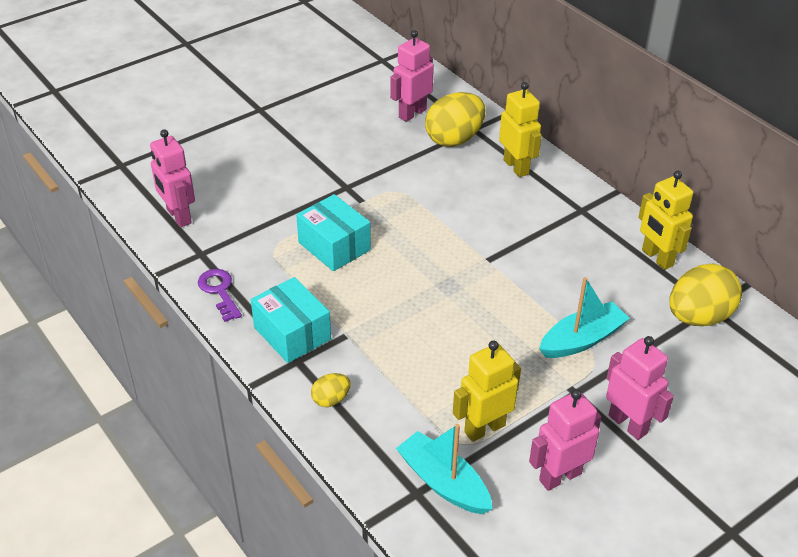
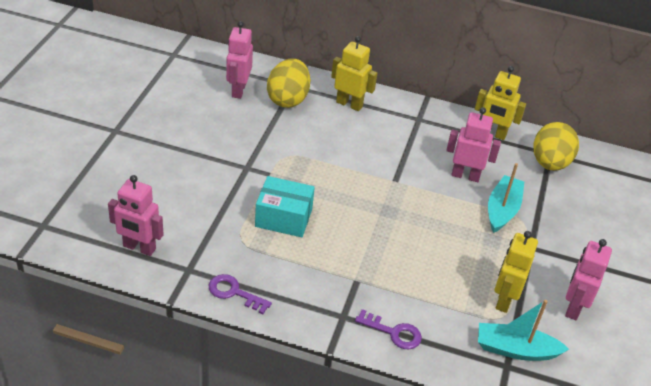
camera: 40 degrees left, 0 degrees up
turquoise box [251,277,331,363] -> none
yellow egg [311,373,351,407] -> purple key [355,309,422,349]
pink robot [606,336,674,440] -> pink robot moved to [446,107,501,182]

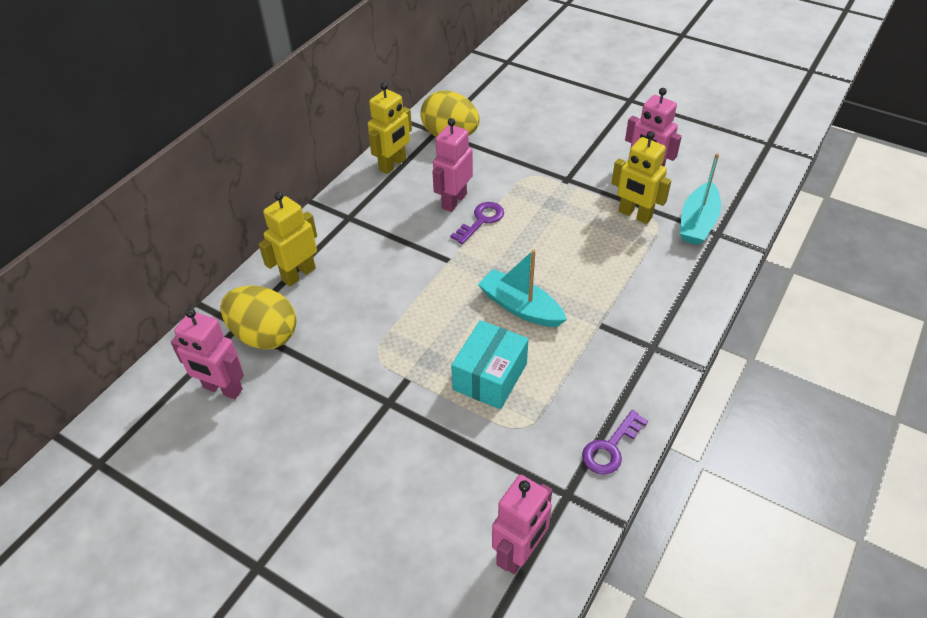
camera: 70 degrees left, 5 degrees up
purple key [355,309,422,349] -> purple key moved to [450,202,504,244]
turquoise boat [488,163,524,233] -> turquoise boat moved to [478,249,567,327]

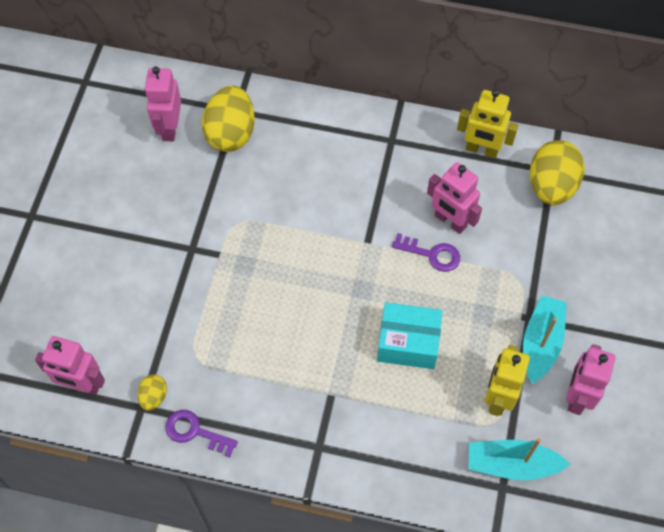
camera: 70 degrees right, 15 degrees up
yellow robot [259,192,317,286] -> none
pink robot [432,118,473,212] -> pink robot turned 150 degrees counterclockwise [427,162,482,234]
turquoise box [451,320,529,409] -> turquoise box moved to [377,302,443,369]
turquoise boat [478,249,567,327] -> turquoise boat moved to [523,295,567,384]
none -> yellow egg [138,374,167,411]

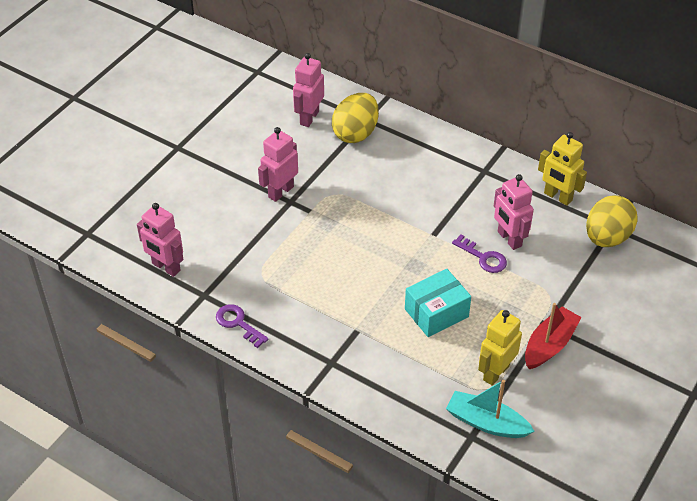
camera: 20 degrees right, 15 degrees down
yellow egg [138,374,167,411] -> none
turquoise box [377,302,443,369] -> turquoise box turned 60 degrees counterclockwise [405,269,471,337]
turquoise boat [523,295,567,384] -> red boat [525,303,582,369]
pink robot [566,344,615,415] -> pink robot moved to [258,127,298,202]

